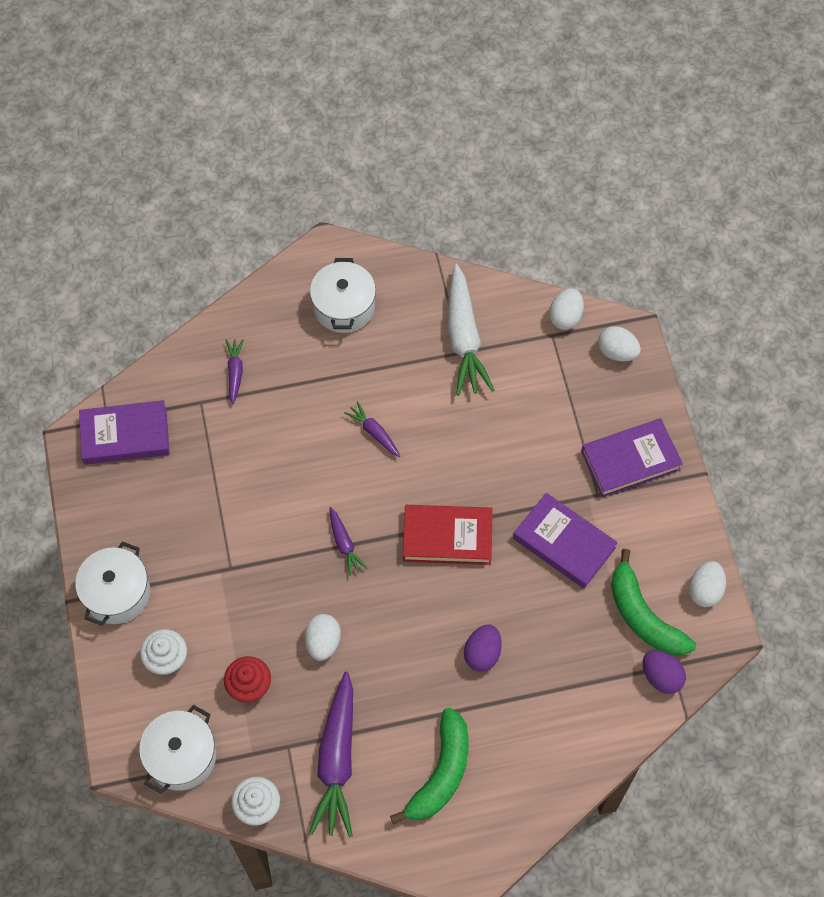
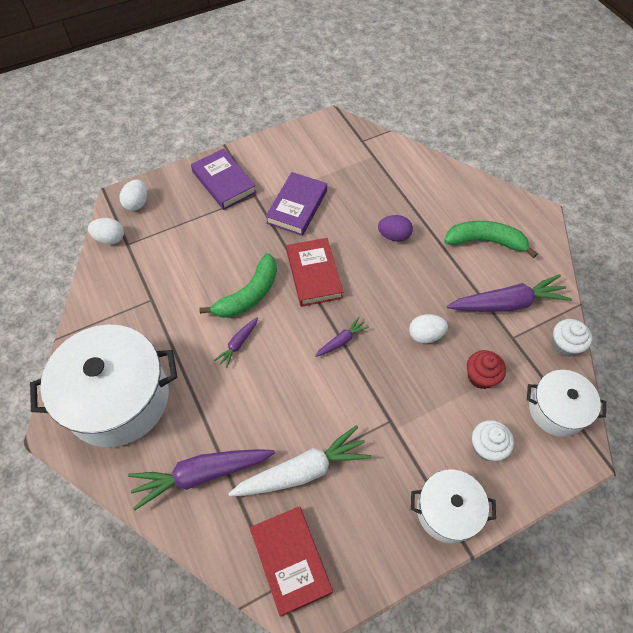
camera: 105 degrees left, 5 degrees down
purple book [79,400,170,465] -> red book [250,506,333,617]
purple carrot [226,339,244,404] -> purple carrot [128,449,275,511], size x2.05
white pot [310,258,376,333] -> white pot [30,325,177,447], size x1.81
white carrot [448,264,494,396] -> white carrot moved to [228,425,372,496]
green banana [611,549,696,656] -> green banana moved to [199,253,277,318]
purple egg [643,650,686,694] -> none
white egg [689,561,726,607] -> none

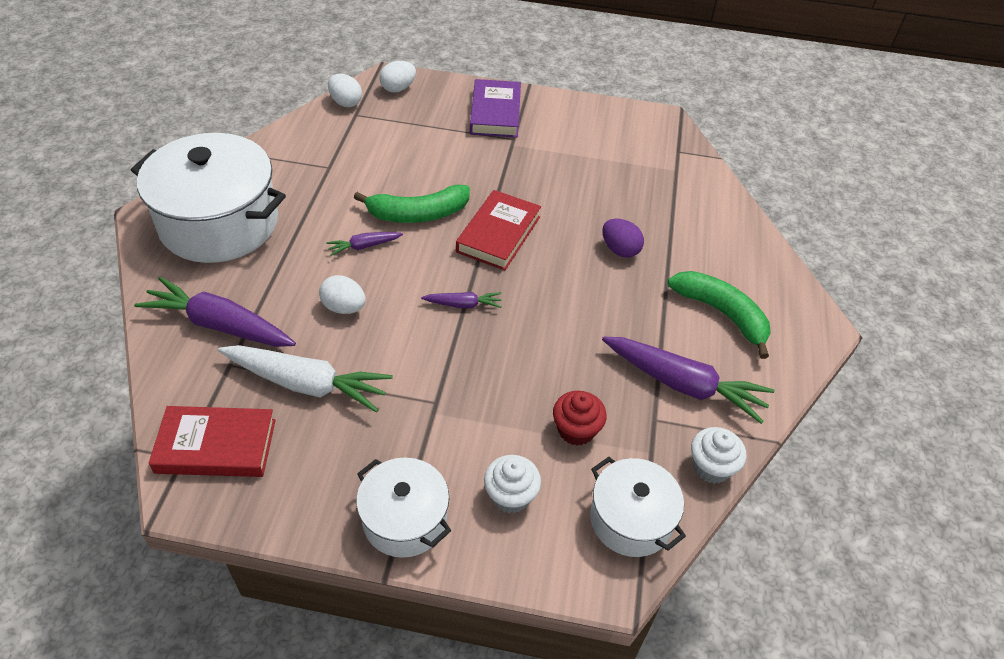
camera: 35 degrees right, 10 degrees down
red book [250,506,333,617] -> red book turned 75 degrees clockwise [149,406,276,477]
purple book [265,172,327,236] -> none
white egg [409,314,448,343] -> white egg moved to [319,275,366,314]

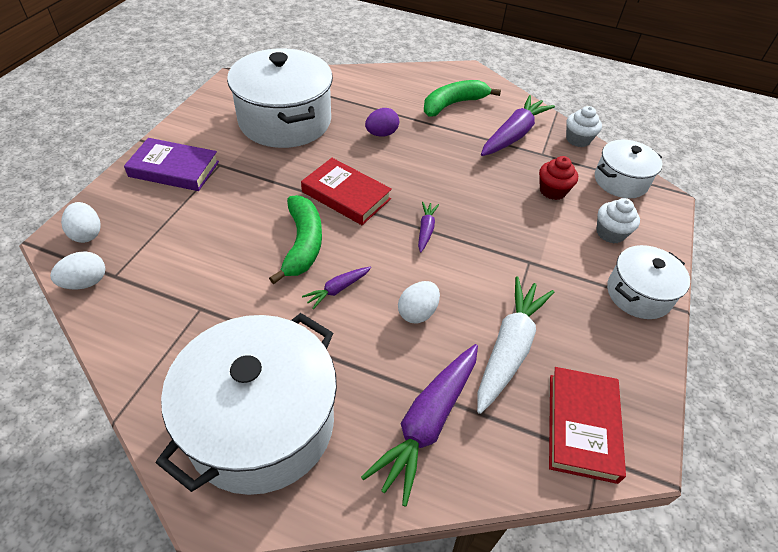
camera: 80 degrees left, 0 degrees up
purple carrot [326,232,403,256] -> purple carrot turned 60 degrees clockwise [302,267,371,309]
none -> white pot [227,48,333,148]

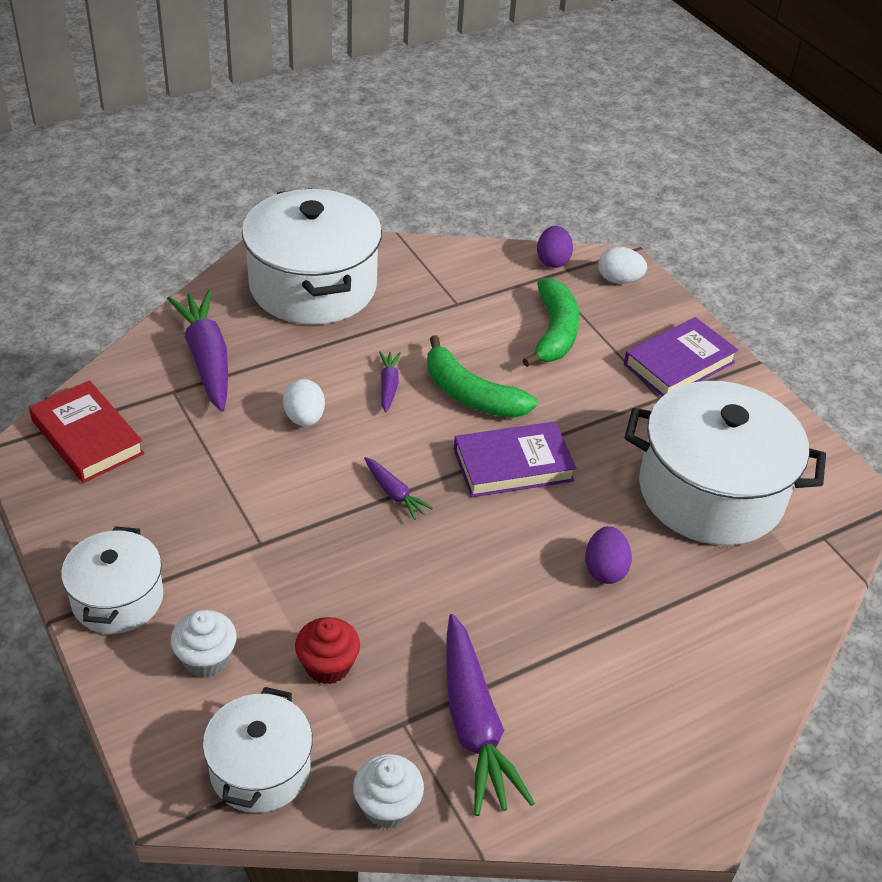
camera: 130 degrees right, 5 degrees down
white egg [50,251,106,289] -> purple egg [537,226,573,268]
red book [301,158,392,225] -> purple book [454,422,577,497]
green banana [424,80,501,117] -> green banana moved to [523,278,579,367]
white carrot [477,276,554,414] -> none

